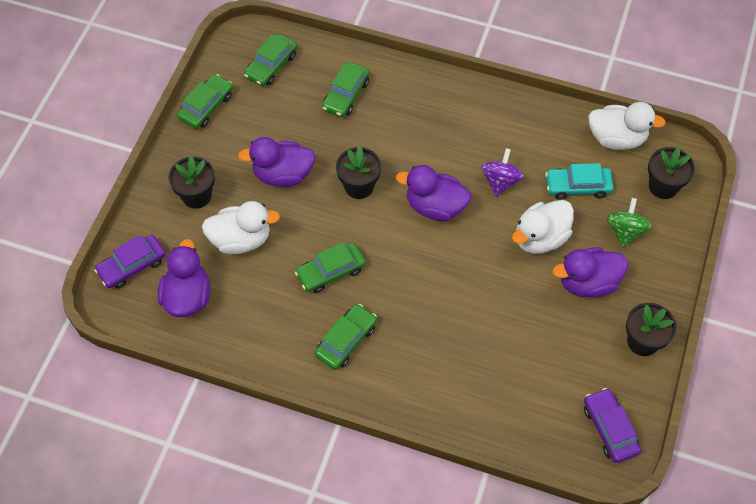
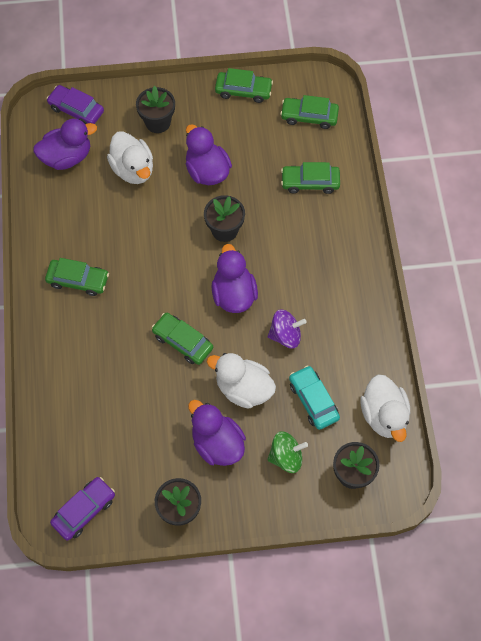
camera: 65 degrees right, 5 degrees up
green car [295,242,366,293] -> green car moved to [152,313,213,365]

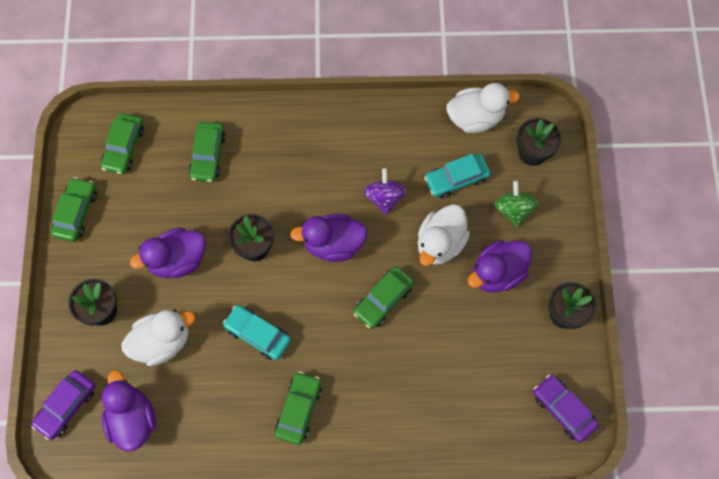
camera: 85 degrees left, 5 degrees up
none -> turquoise car [223,305,291,360]

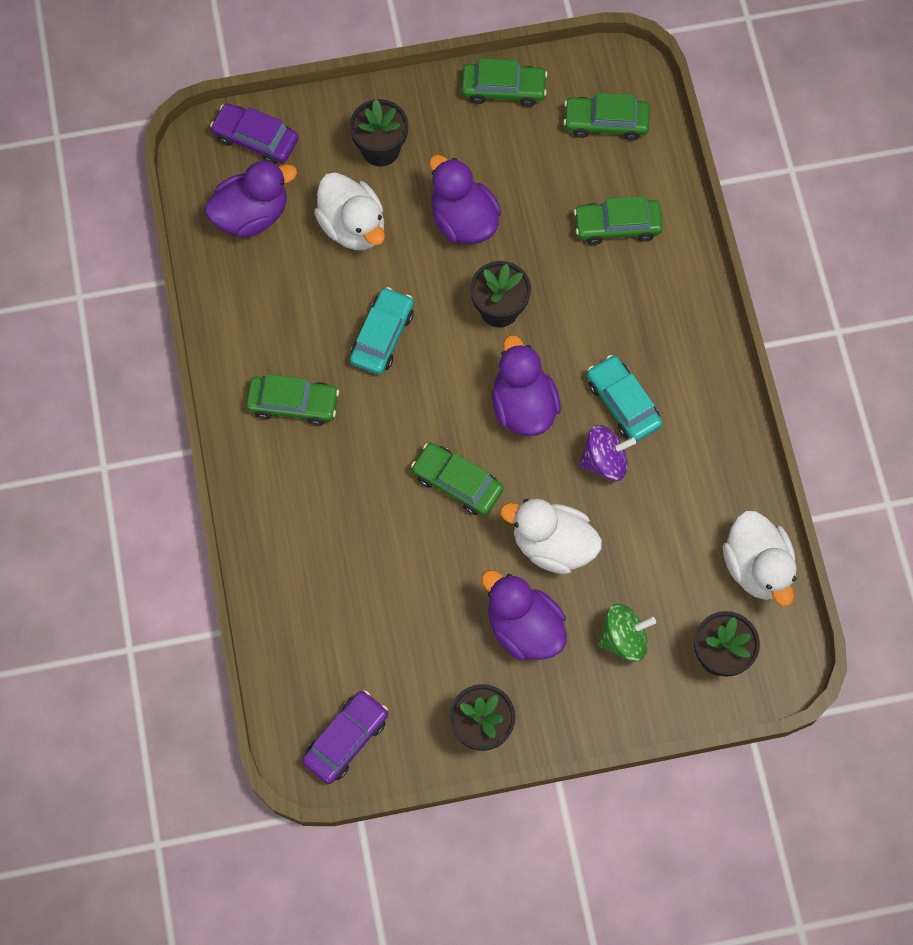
camera: 80 degrees right, 0 degrees up
turquoise car [424,154,491,198] -> turquoise car moved to [587,355,662,442]

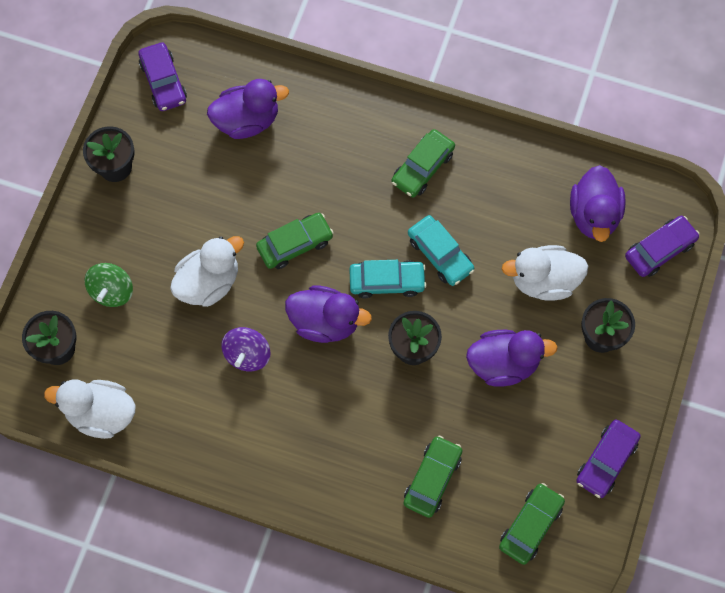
camera: 120 degrees right, 0 degrees up
green car [461,58,548,107] -> purple car [576,420,641,498]
purple duck [481,570,567,661] -> purple duck moved to [207,79,289,139]
turquoise car [587,355,662,442] -> turquoise car moved to [349,260,426,298]

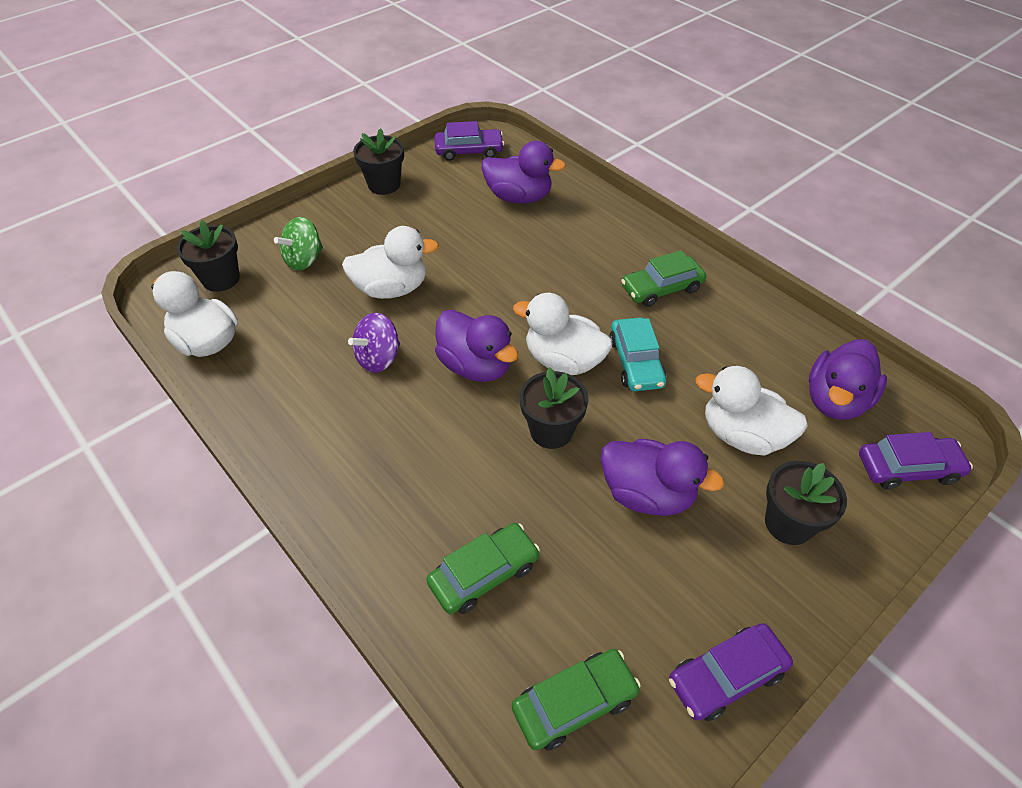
camera: 30 degrees right, 20 degrees down
purple car [138,42,187,111] -> purple car turned 105 degrees counterclockwise [434,121,504,161]
green car [256,213,334,269] -> none
turquoise car [349,260,426,298] -> white duck [513,293,612,375]

